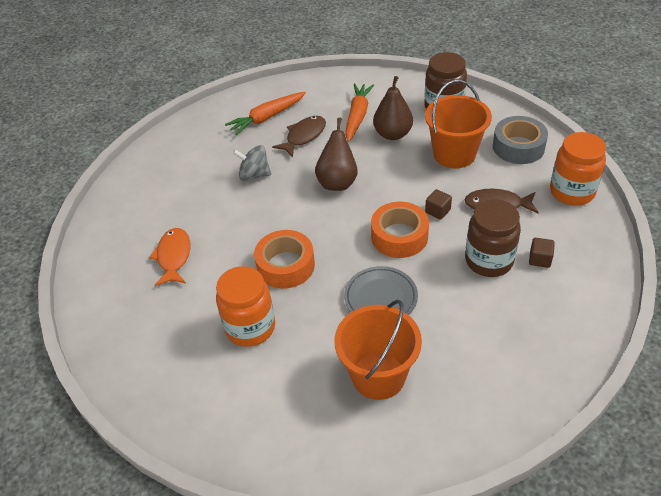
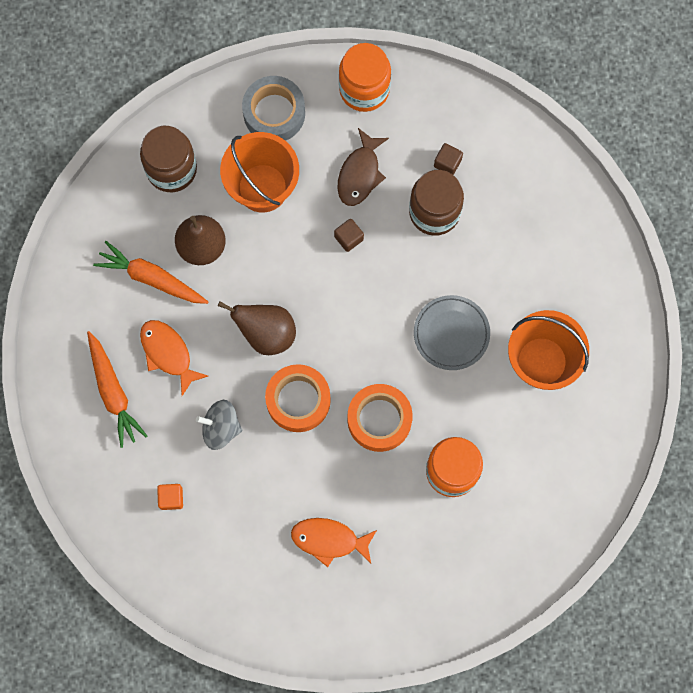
camera: 80 degrees left, 30 degrees up
grey spinning top [233,145,271,181] -> grey spinning top turned 75 degrees clockwise [196,400,242,450]
brown fish [272,116,326,158] -> orange fish [140,320,208,396]
orange tape [371,202,429,258] -> orange tape moved to [265,364,331,432]
none -> orange cube [157,484,183,510]

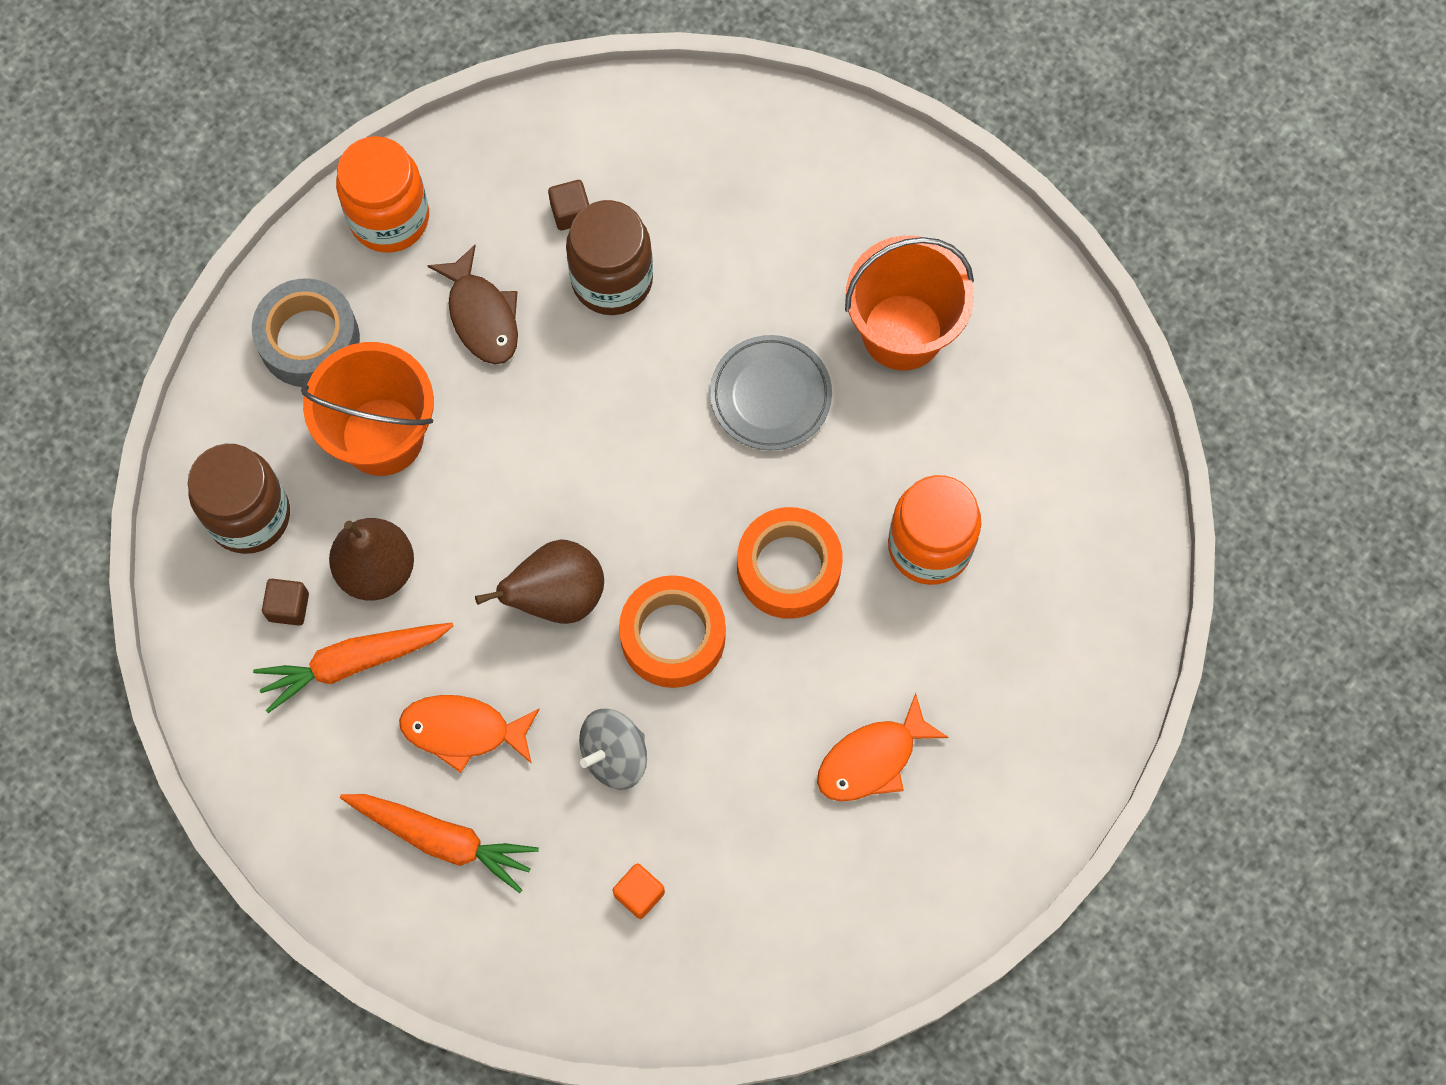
camera: 45 degrees left, 5 degrees down
brown cube [334,219,364,252] -> brown cube moved to [262,579,309,626]

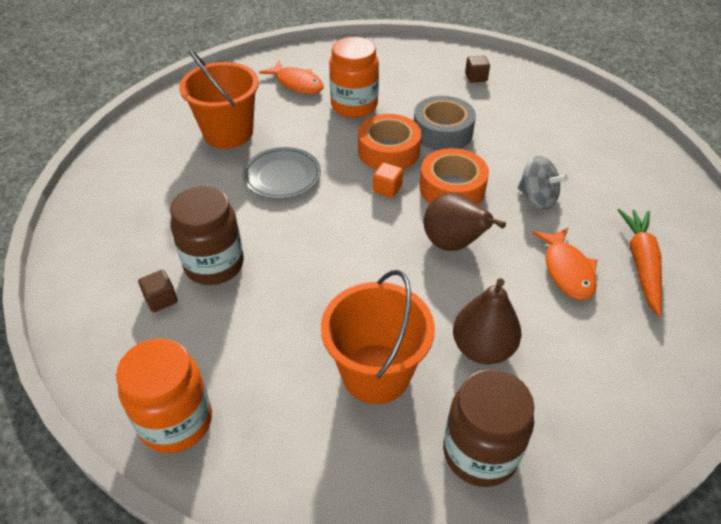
camera: 105 degrees left, 25 degrees down
grey tape [252,278,360,387] -> grey tape moved to [414,96,476,150]
orange carrot [253,623,453,713] -> none
brown cube [262,579,309,626] -> brown cube moved to [465,55,490,83]
brown fish [427,245,518,365] -> none
orange cube [613,863,665,919] -> orange cube moved to [373,163,403,198]
orange fish [817,693,949,801] -> orange fish moved to [259,60,323,94]

